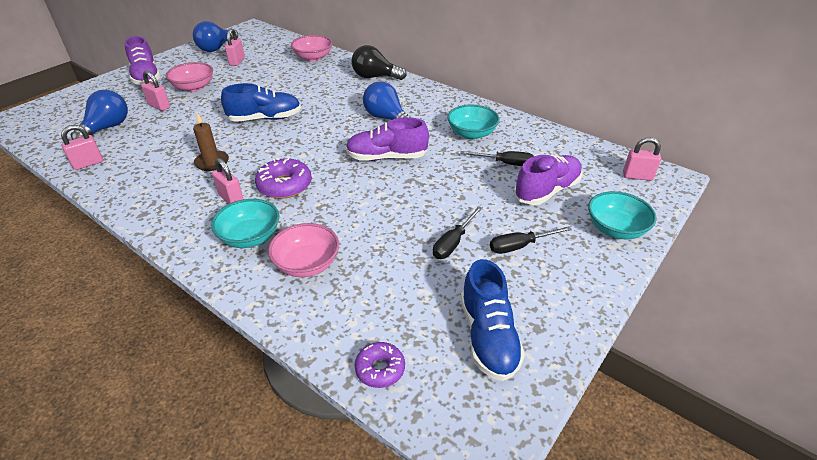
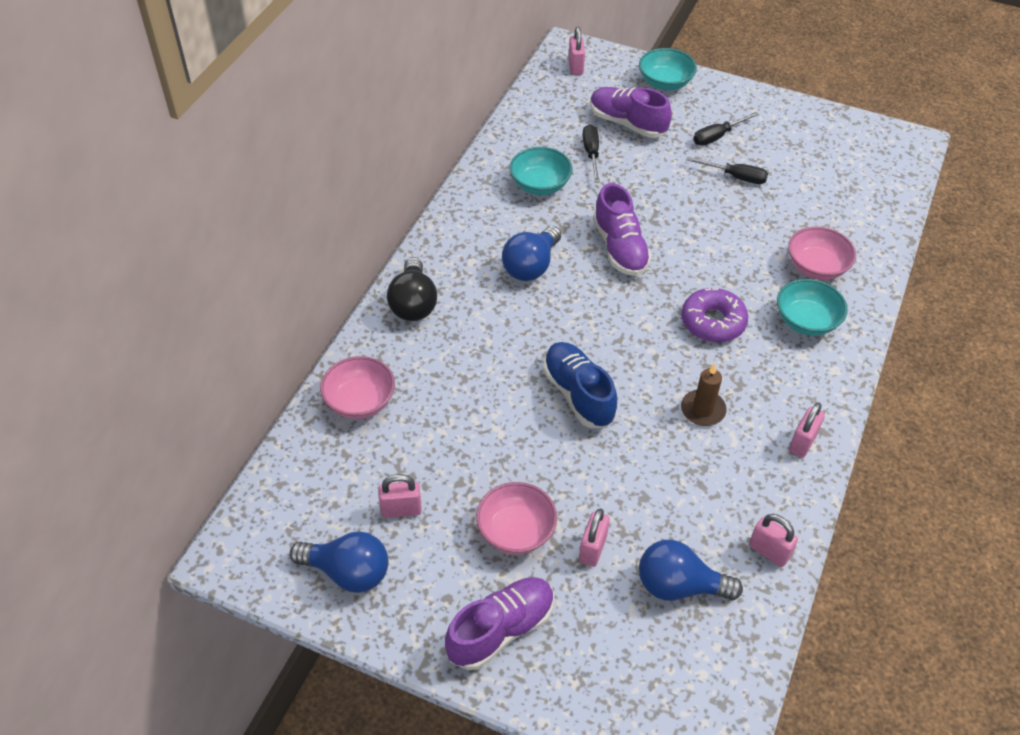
camera: 105 degrees left, 10 degrees up
pink padlock [212,158,243,204] -> pink padlock moved to [789,402,825,458]
purple donut [355,342,405,388] -> none
blue shoe [461,259,525,381] -> none
black screwdriver [490,226,572,254] -> black screwdriver turned 90 degrees clockwise [693,112,759,146]

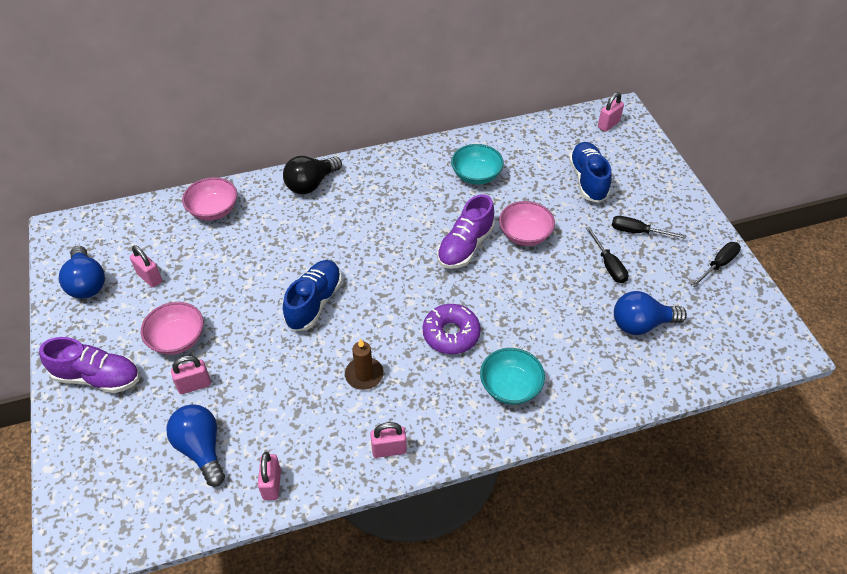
camera: 50 degrees right, 0 degrees up
blue light bulb [502,226,561,281] -> blue light bulb moved to [614,291,687,335]
black screwdriver [583,124,600,183] -> black screwdriver moved to [691,242,741,287]
purple shoe [590,87,672,138] -> blue shoe [569,142,612,203]
turquoise bowl [639,48,697,90] -> none
pink bowl [788,227,856,280] -> pink bowl moved to [499,201,555,246]

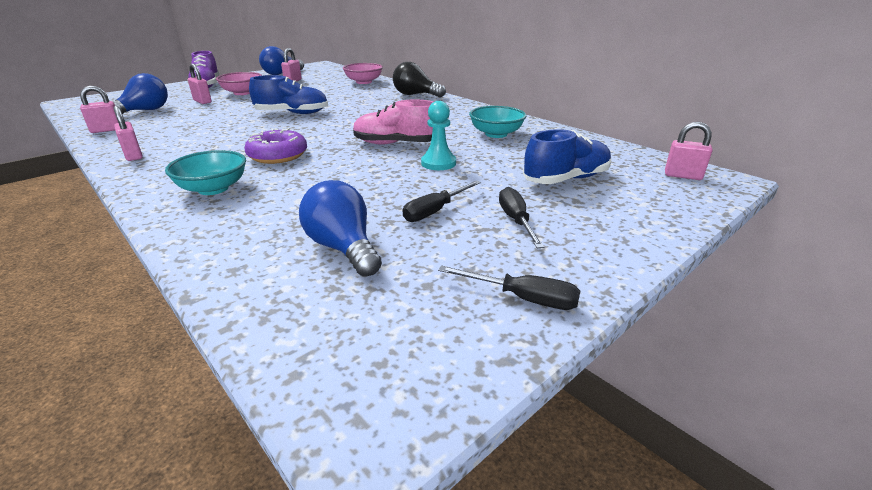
camera: 65 degrees right, 20 degrees down
brown candle [345,338,384,390] -> none
purple shoe [437,194,495,269] -> pink shoe [353,100,434,145]
pink bowl [499,201,555,246] -> turquoise pawn [421,101,456,170]

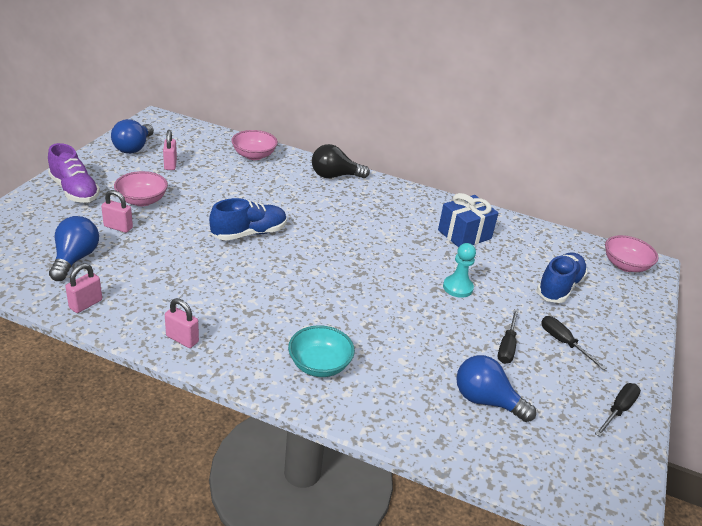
camera: 30 degrees left, 5 degrees up
purple donut [244,128,307,164] -> none
pink shoe [353,100,434,145] -> none
black screwdriver [438,265,580,310] -> black screwdriver turned 45 degrees counterclockwise [595,383,641,437]
turquoise bowl [469,106,526,138] -> blue gift [438,193,498,248]
pink padlock [665,122,713,180] -> pink bowl [605,235,659,272]

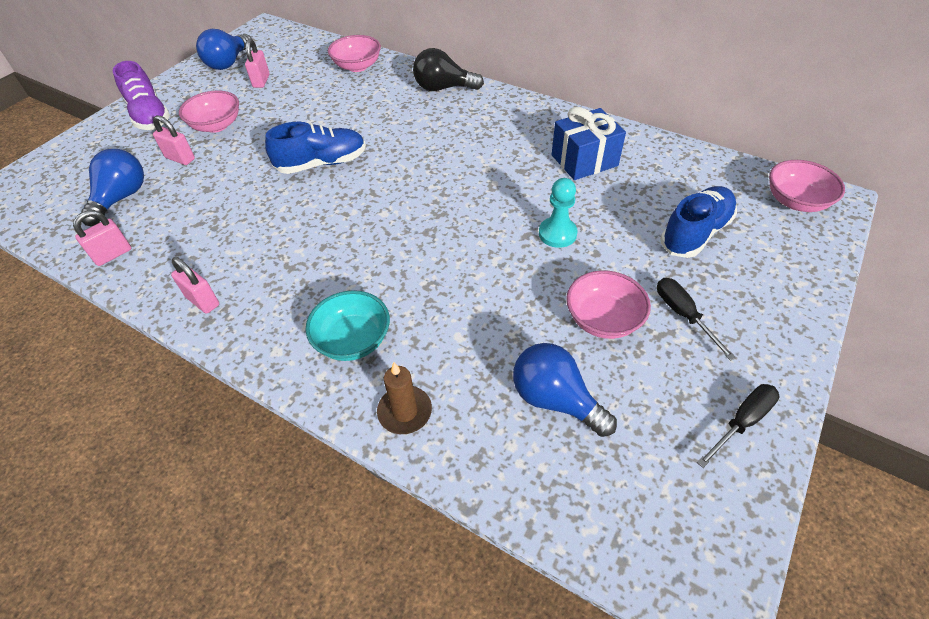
camera: 15 degrees right, 15 degrees up
black screwdriver [498,309,519,364] -> pink bowl [566,270,651,339]
none -> brown candle [377,363,432,434]

